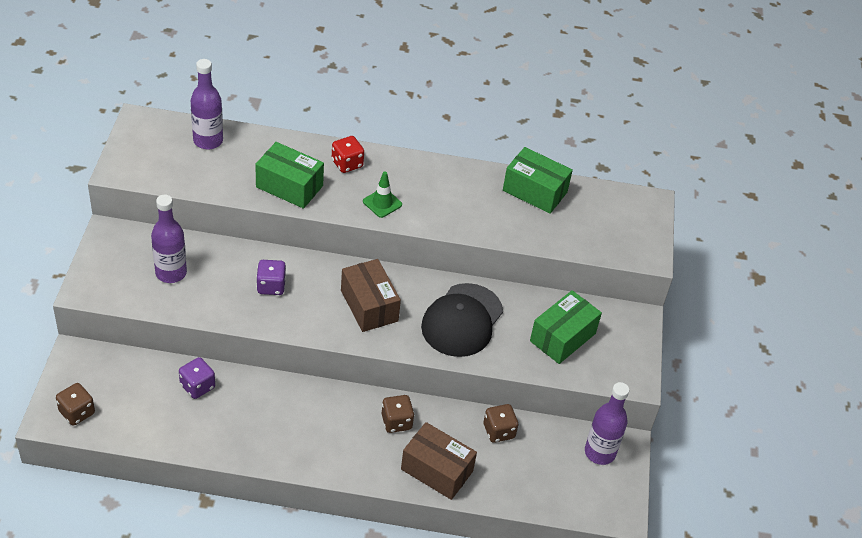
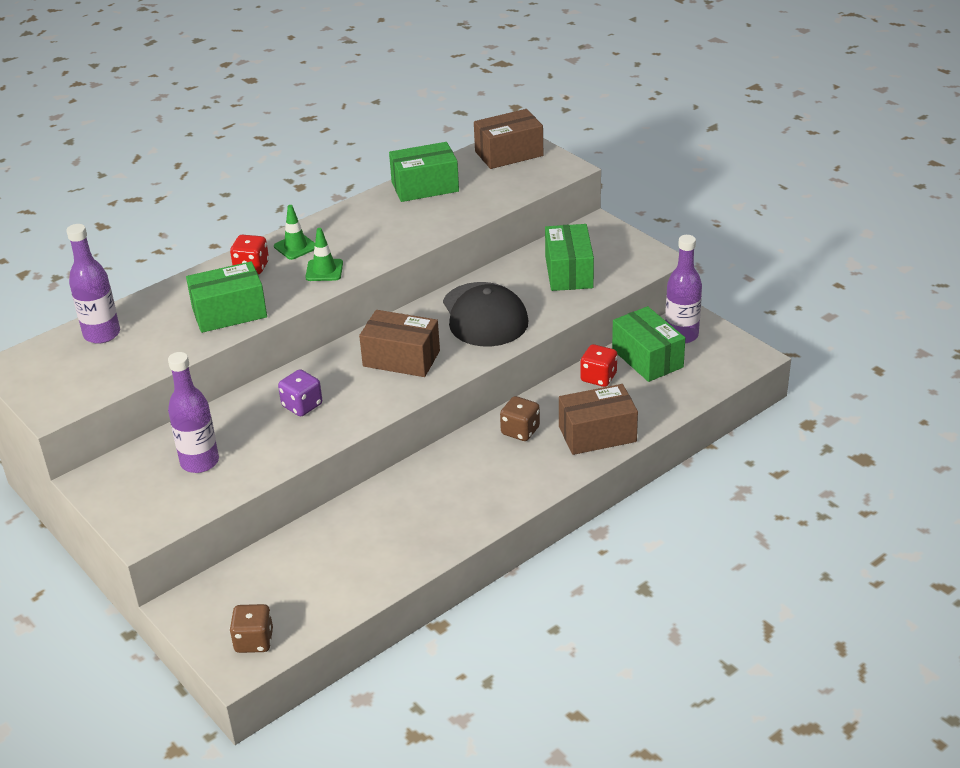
camera: 40 degrees left, 10 degrees down
purple dice [179,357,215,399] -> none
brown dice [484,404,518,443] -> red dice [580,344,617,387]
none -> green traffic cone [274,205,315,260]
none -> brown box [474,109,543,169]
none -> green box [612,306,685,382]

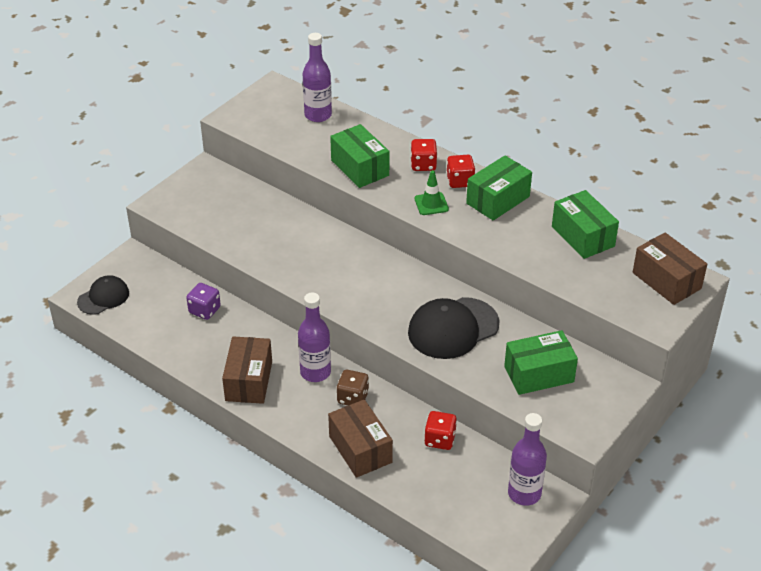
camera: 75 degrees right, 5 degrees up
purple bottle [168,352,219,473] -> purple bottle moved to [298,292,331,382]
brown dice [229,604,273,653] -> black cap [77,275,129,315]
green traffic cone [274,205,315,260] -> red dice [446,155,475,188]
purple dice [278,369,322,416] -> purple dice moved to [186,283,221,320]
brown box [359,310,440,377] -> brown box moved to [222,336,272,404]
green box [612,306,685,382] -> green box moved to [466,155,532,221]

